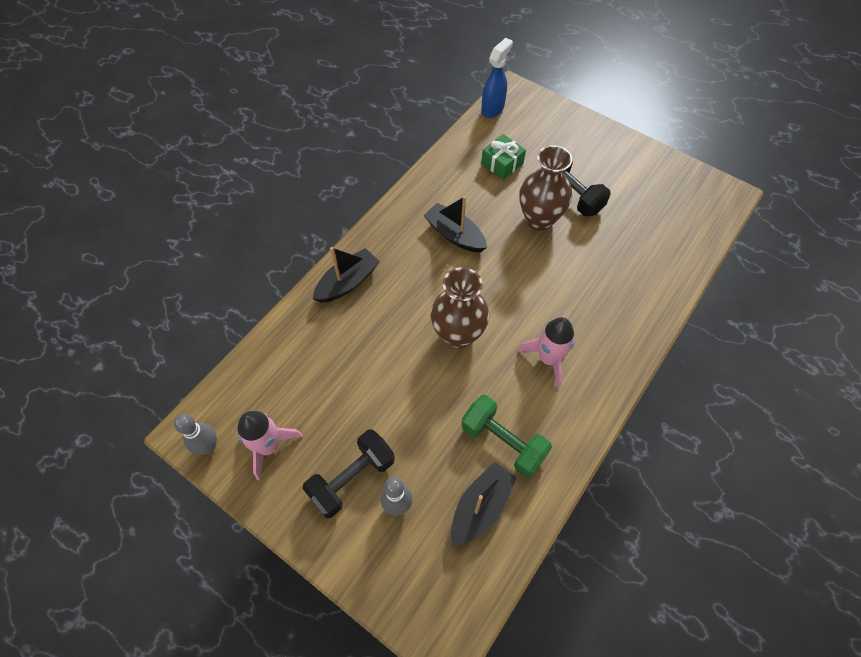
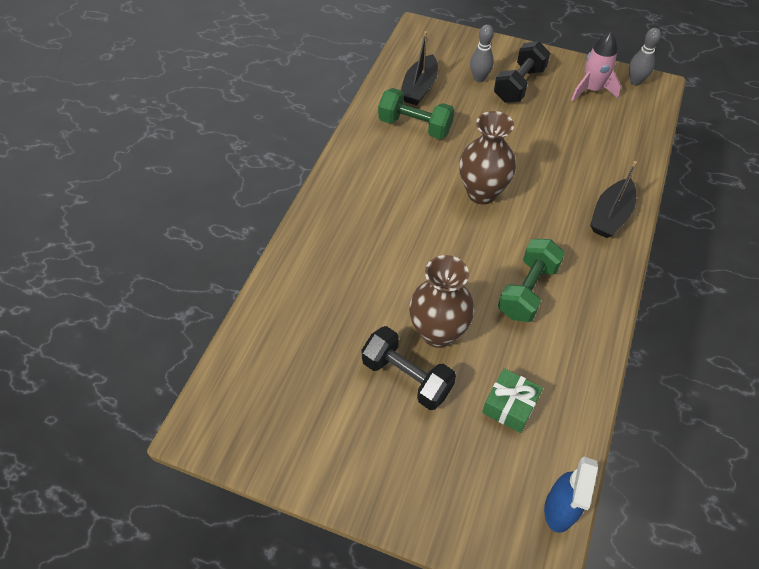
camera: 165 degrees right, 5 degrees down
black boat [423,196,487,253] -> green dumbbell [498,239,565,322]
pink rocket [518,317,575,388] -> none

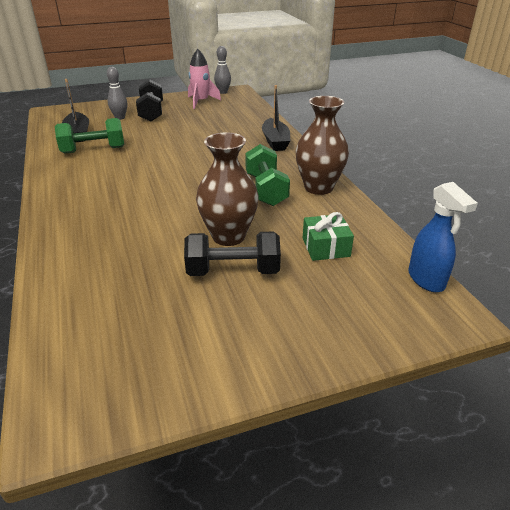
camera: 40 degrees left, 20 degrees down
brown vase [459,111,516,204] -> brown vase moved to [295,96,349,195]

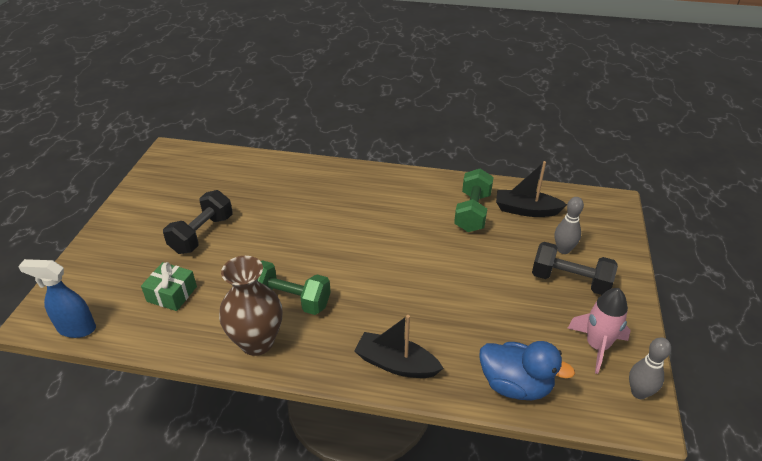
camera: 120 degrees right, 5 degrees up
brown vase [196,132,259,246] -> none
none -> blue duck [479,341,575,400]

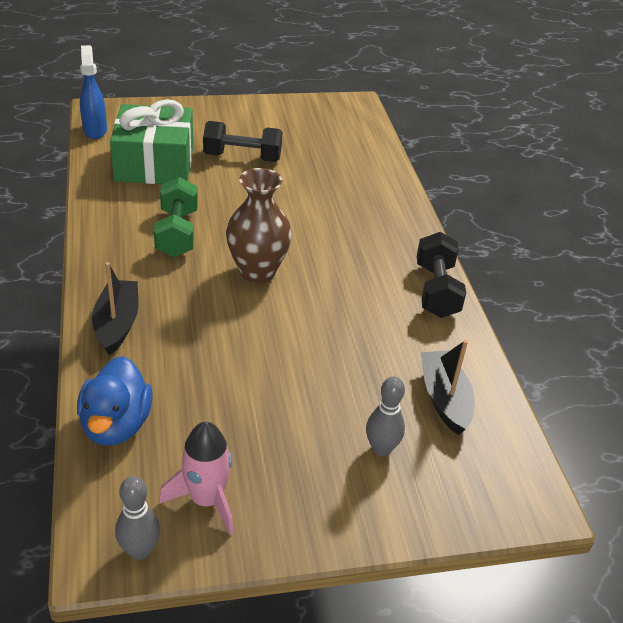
camera: 65 degrees right, 0 degrees up
green gift [141,262,197,311] -> green gift [110,99,193,184], size x2.01
brown vase [219,256,282,356] -> brown vase moved to [226,168,292,283]
green dumbbell [454,169,494,232] -> none
black dumbbell [532,242,618,295] -> black dumbbell moved to [417,232,466,318]

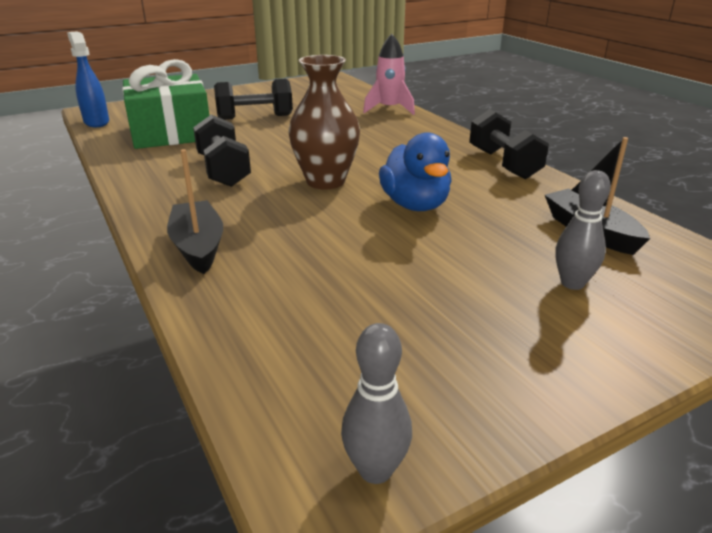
camera: 15 degrees left, 10 degrees down
blue duck [77,356,153,446] -> blue duck moved to [379,133,451,211]
green dumbbell [154,177,198,257] -> black dumbbell [193,114,251,187]
pink rocket [159,422,234,535] -> pink rocket moved to [363,34,415,115]

